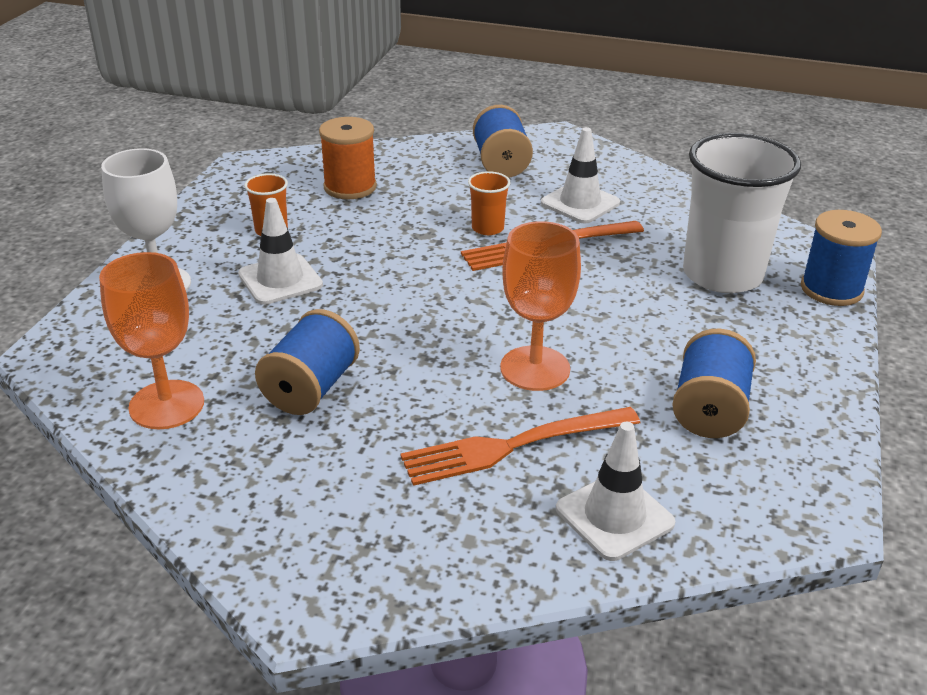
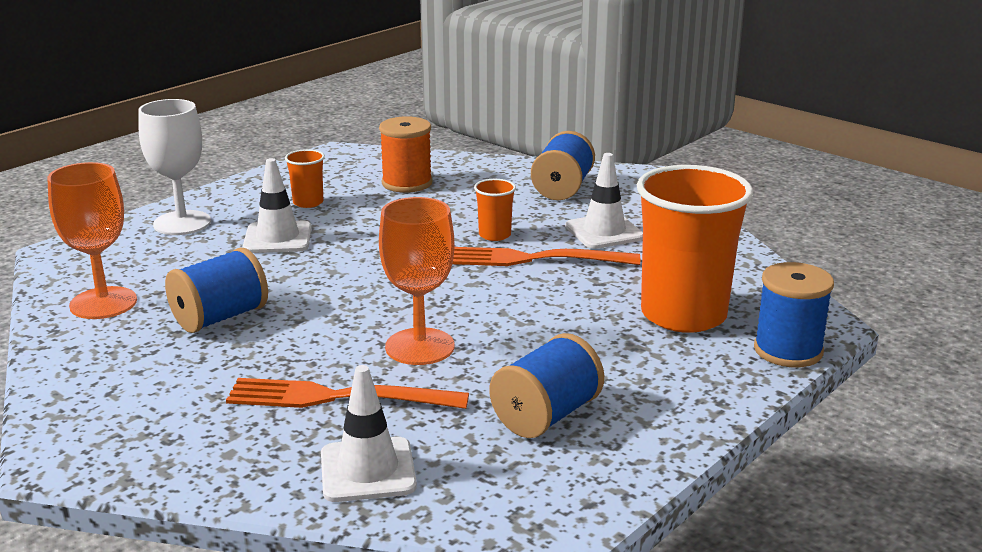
camera: 25 degrees right, 10 degrees down
white cup [683,133,801,293] -> orange cup [637,165,754,333]

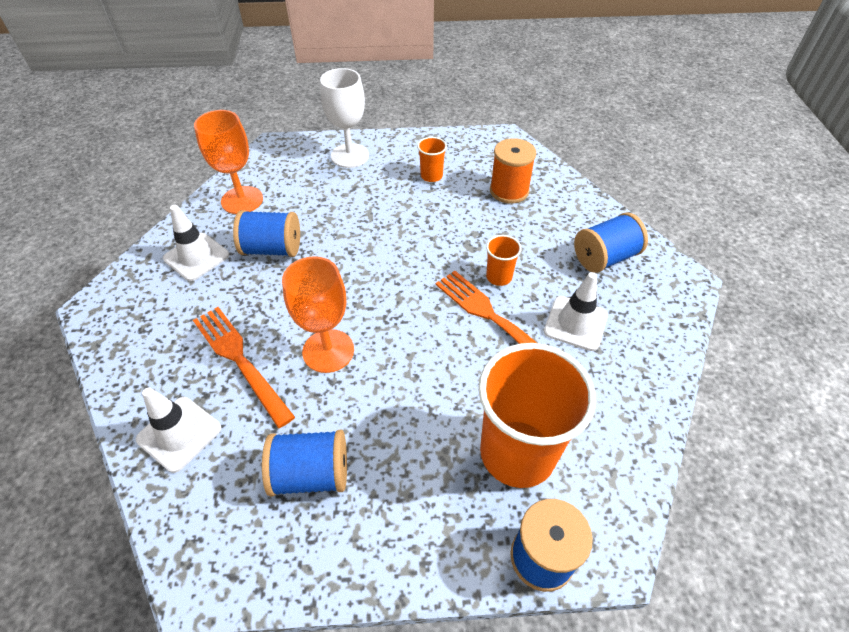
camera: 45 degrees right, 25 degrees up
white traffic cone [243,158,312,253] -> white traffic cone moved to [163,205,229,281]

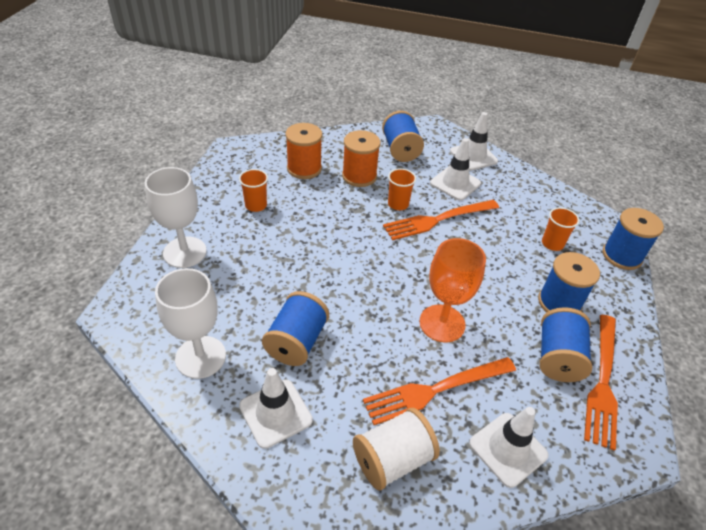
camera: 75 degrees left, 5 degrees down
orange goblet [194,110,263,214] -> white goblet [155,268,226,379]
orange cup [478,343,596,488] -> orange cup [542,207,579,251], size x0.43
none -> orange spool [342,130,381,187]
none -> white spool [353,408,440,491]
none -> white traffic cone [450,112,498,171]
none -> blue spool [538,252,600,313]
none -> orange fork [584,315,618,451]

